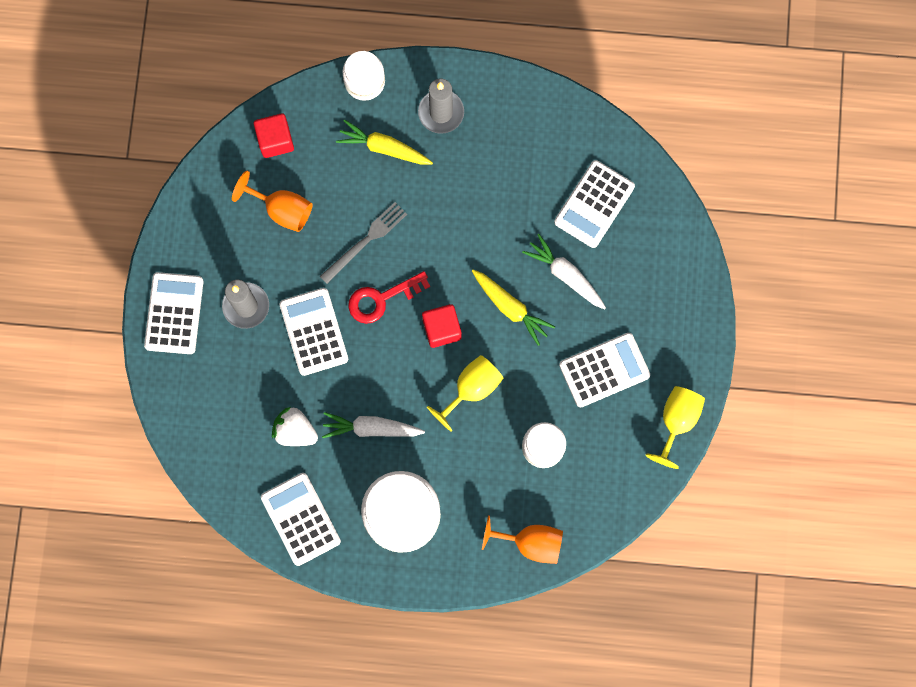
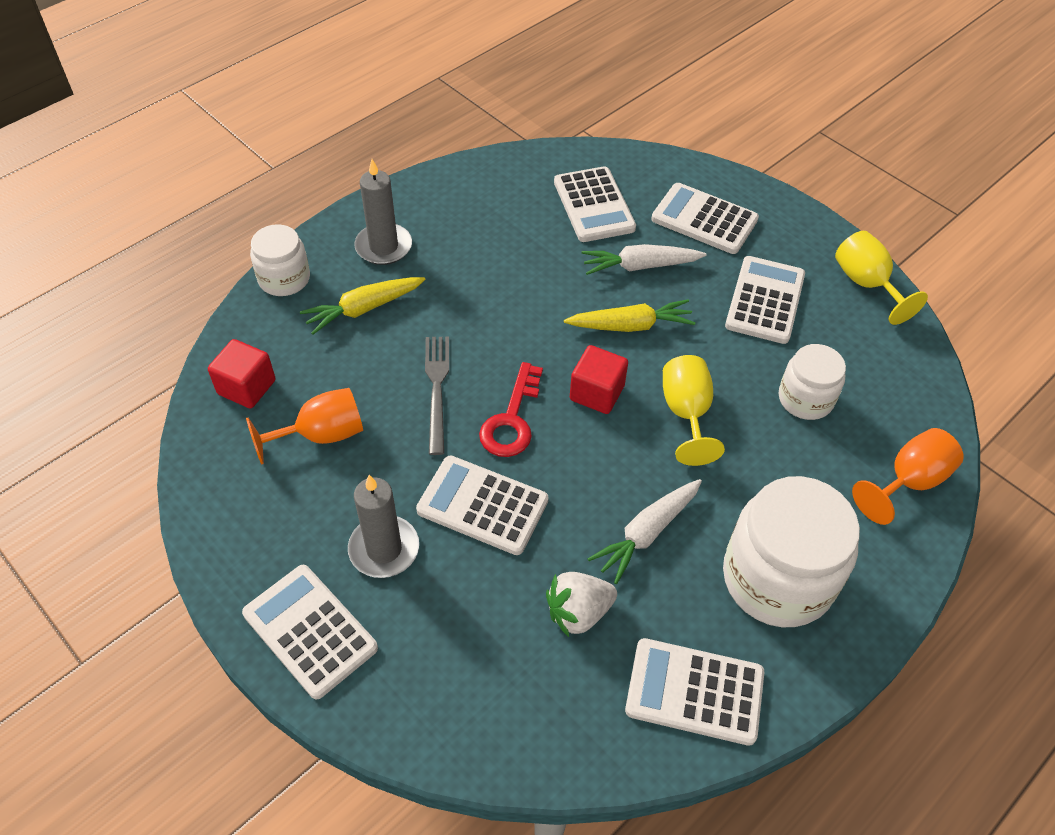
camera: 50 degrees left, 25 degrees down
none -> white calculator [651,183,759,254]

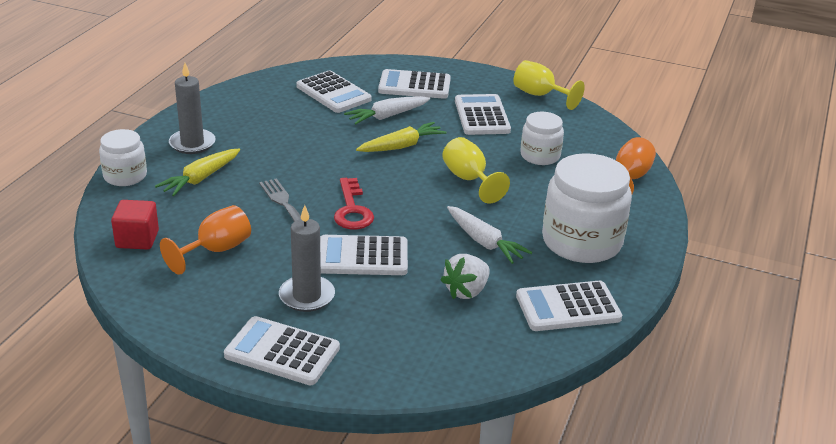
camera: 25 degrees left, 20 degrees down
red cube [570,345,628,414] -> none
white carrot [588,479,702,584] -> white carrot turned 60 degrees counterclockwise [447,206,532,264]

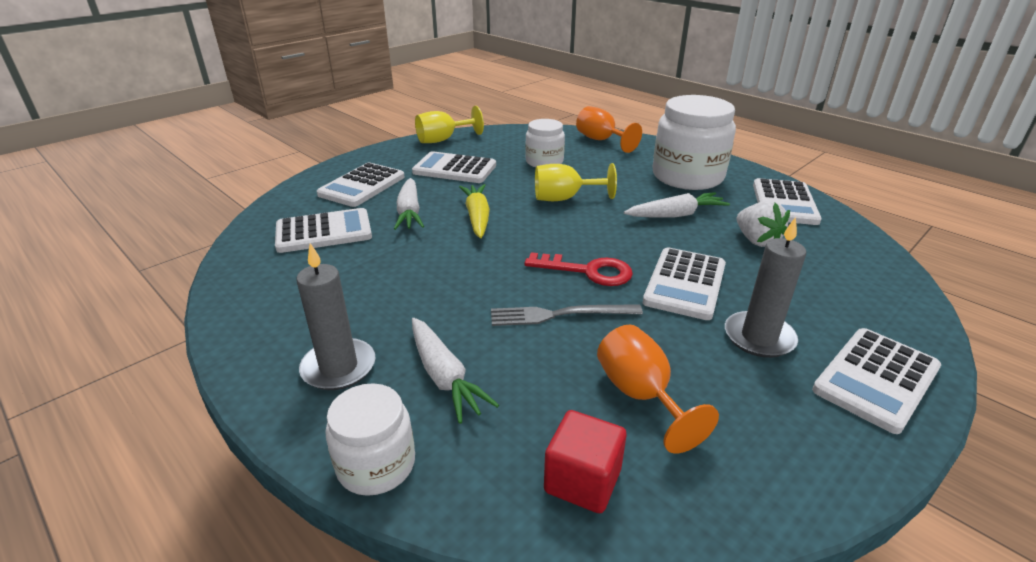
camera: 65 degrees left, 0 degrees up
yellow carrot [155,149,240,196] -> white carrot [412,318,499,424]

